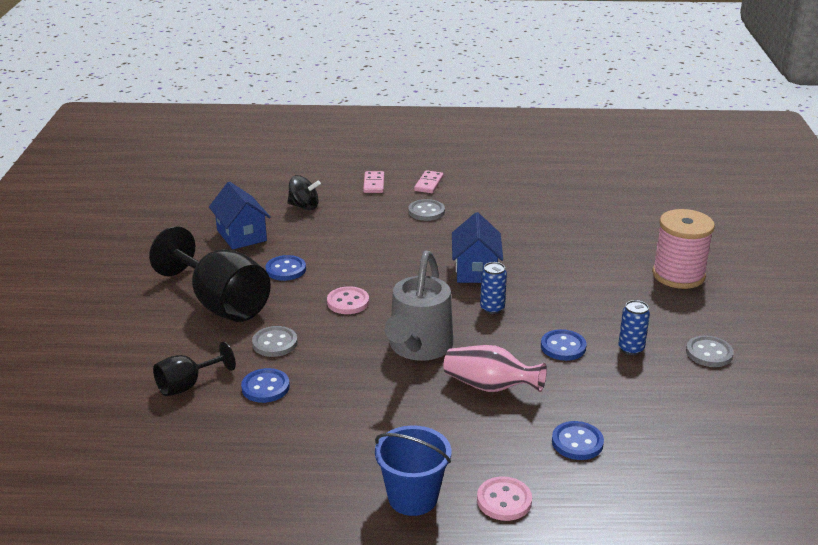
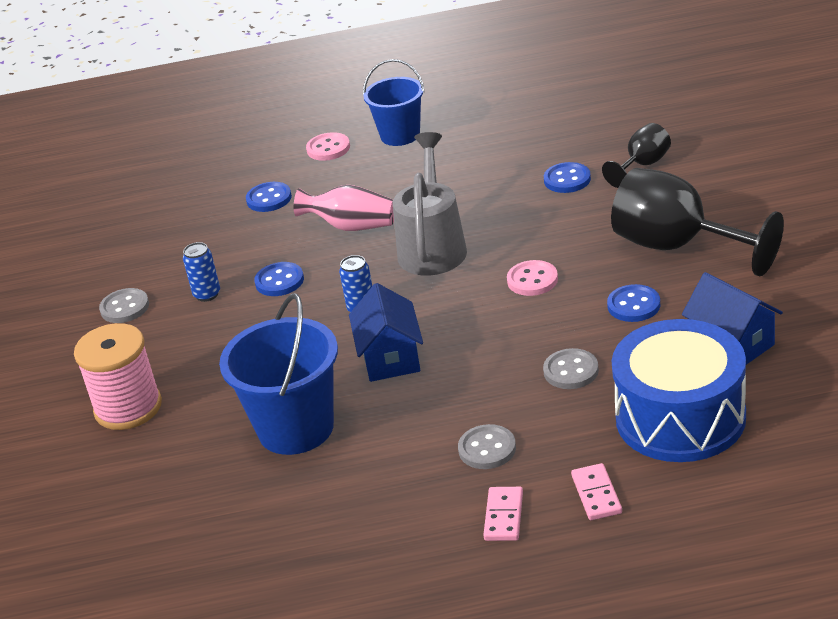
camera: 175 degrees right, 5 degrees up
grey button [252,326,298,357] -> grey button moved to [543,348,599,389]
black spinning top [287,175,321,210] -> blue drum [612,319,746,462]
none -> blue bucket [219,293,338,455]

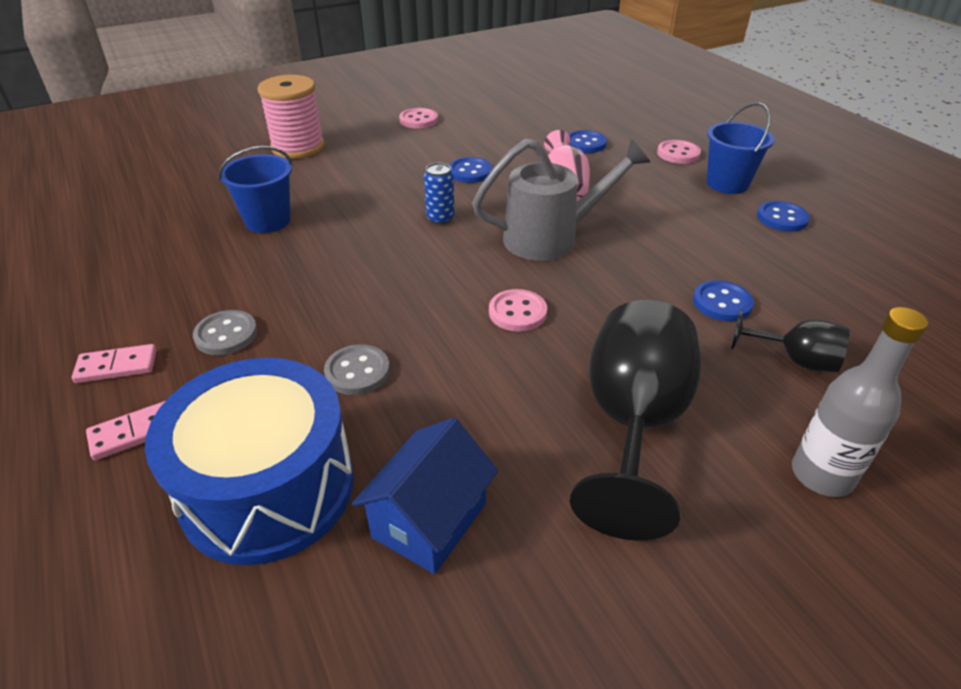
camera: 65 degrees right, 5 degrees up
grey button [99,288,149,323] -> pink button [399,108,438,129]
blue can [183,242,220,302] -> none
blue bucket [219,293,338,455] -> blue bucket [219,146,292,233], size x0.66
blue house [349,283,423,382] -> none
blue button [607,284,660,322] -> blue button moved to [757,201,810,232]
none -> grey bottle [792,307,928,497]

